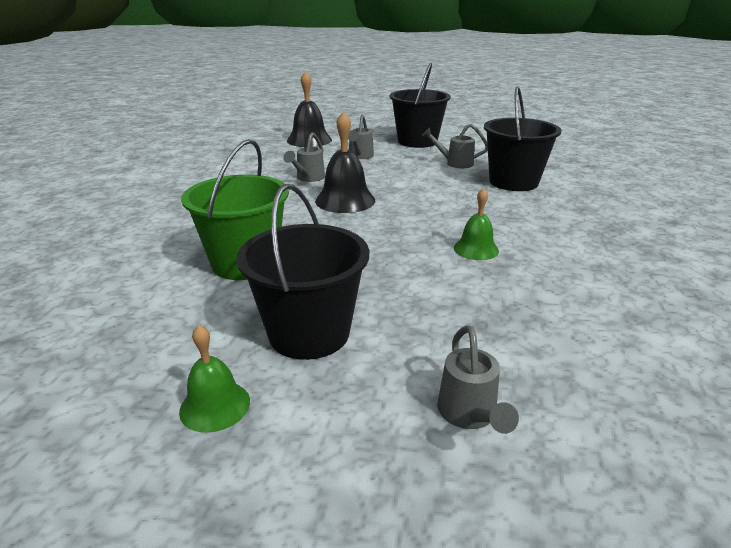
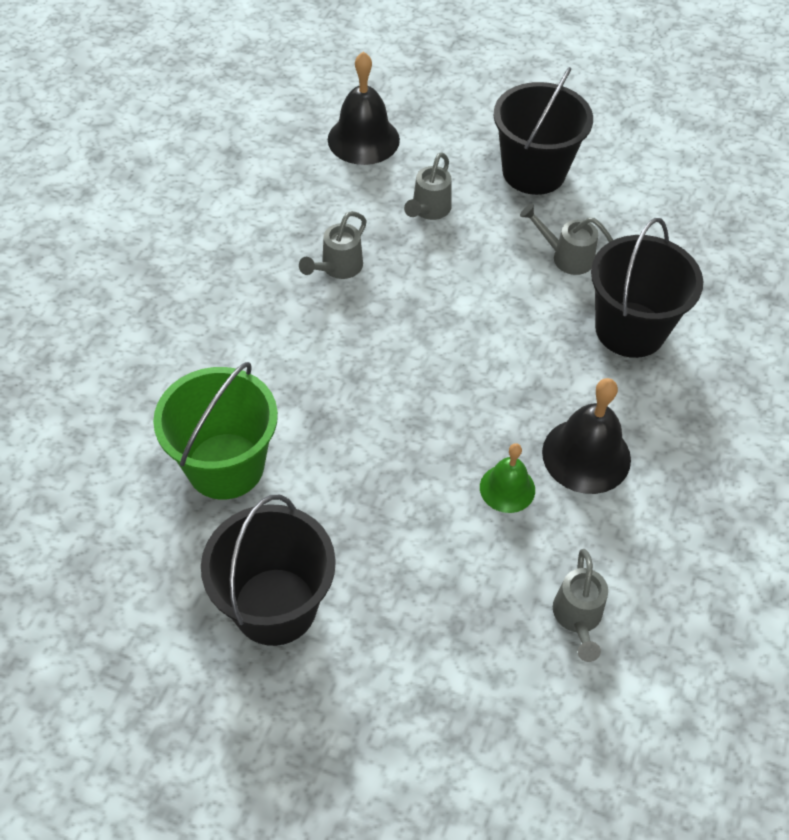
camera: 10 degrees right, 25 degrees up
green bell [179,325,250,433] -> none
black bell [315,111,375,213] -> black bell moved to [542,378,631,494]
grey watering can [437,325,519,434] -> grey watering can moved to [553,549,608,662]

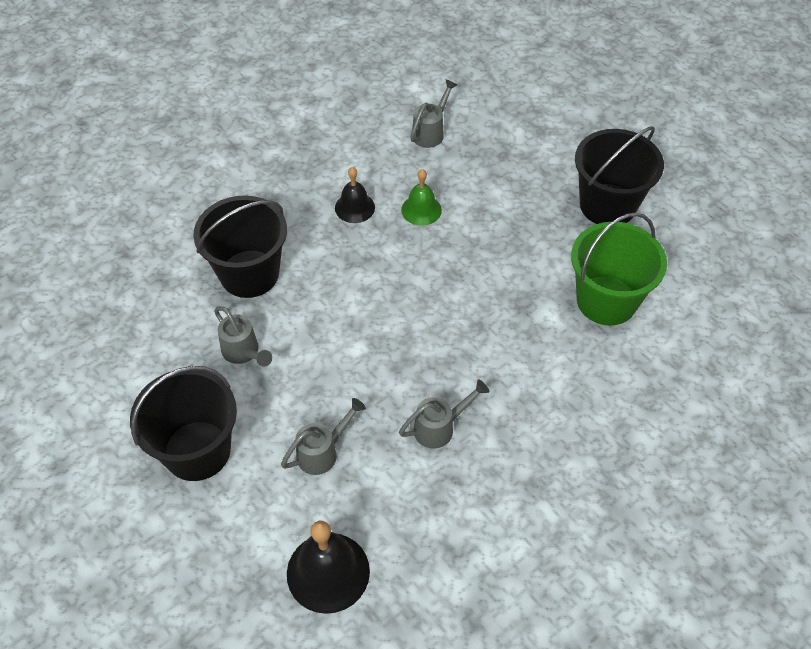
camera: 150 degrees left, 0 degrees up
black bell [542,378,631,494] -> black bell [335,167,375,223], size x0.62

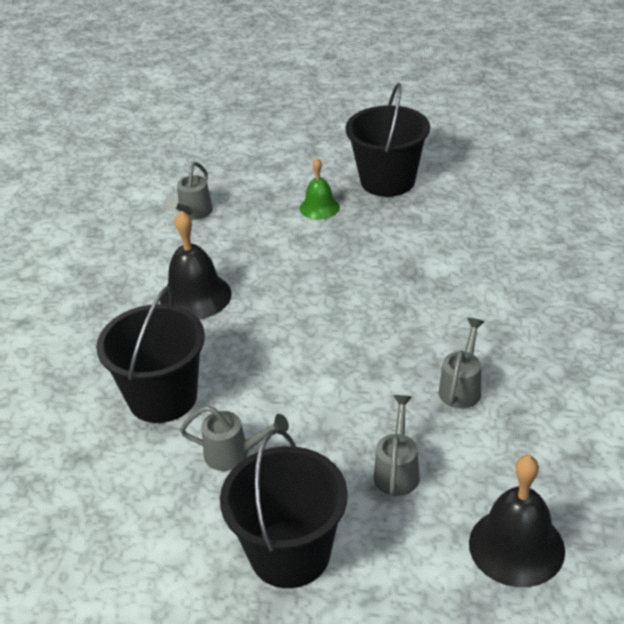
camera: 40 degrees left, 15 degrees down
black bell [335,167,375,223] -> black bell [160,210,232,319], size x1.62
green bell [401,169,442,226] -> green bell moved to [300,158,340,220]
grey watering can [410,79,457,148] -> grey watering can turned 150 degrees counterclockwise [164,162,213,220]
green bucket [571,212,667,326] -> none

